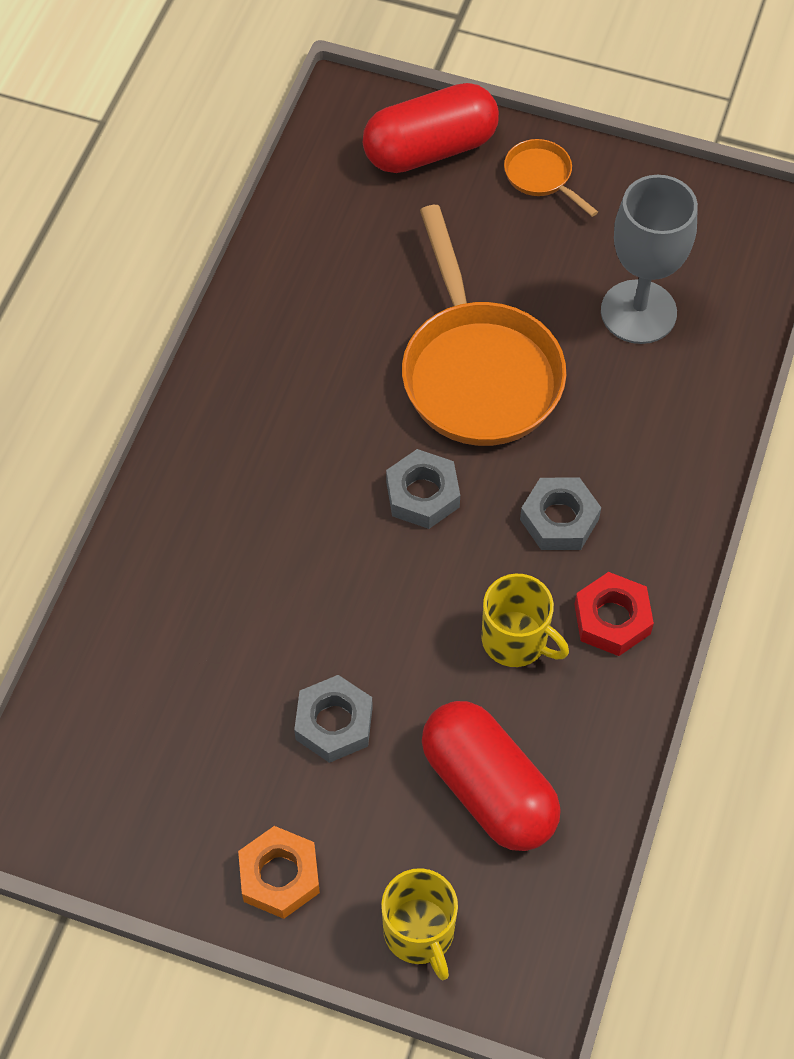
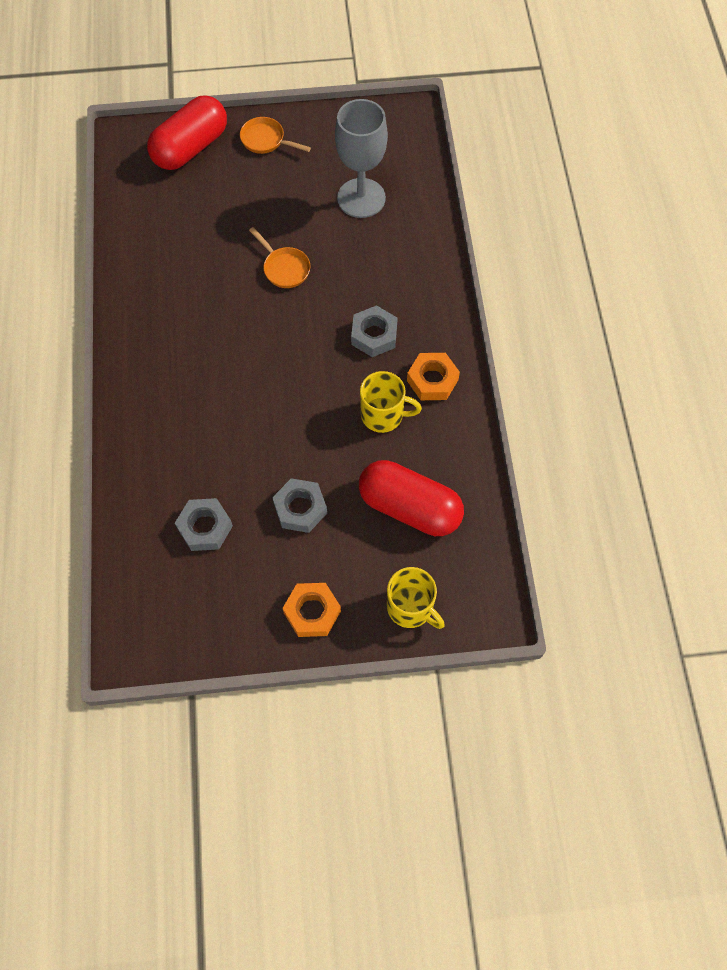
camera: 25 degrees left, 5 degrees up
grey nut [386,449,460,529] -> grey nut moved to [175,498,233,551]
orange pan [402,205,566,446] -> orange pan [249,227,311,288], size x0.45
red nut [574,572,654,656] -> orange nut [407,353,460,400]

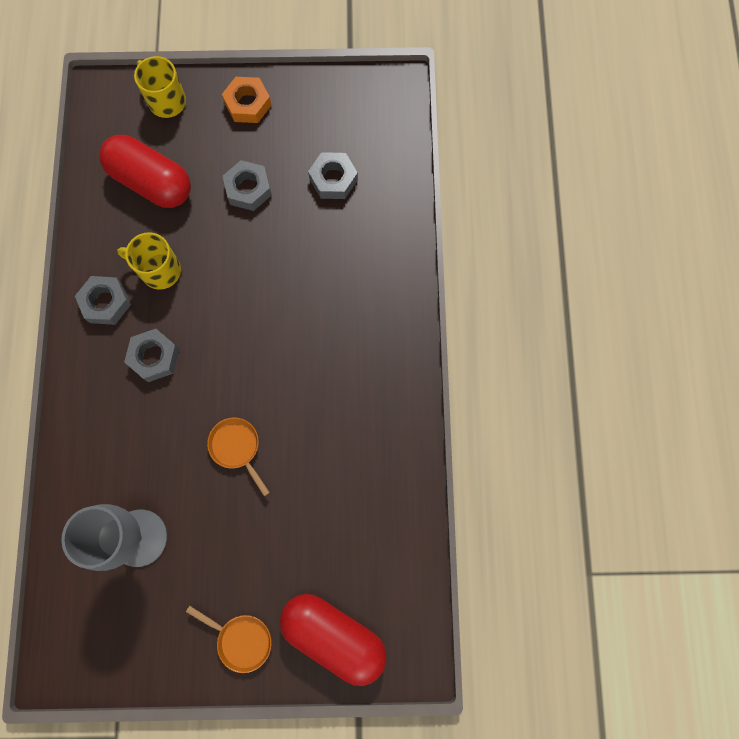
camera: 175 degrees left, 10 degrees up
red capsule [147,95,227,170] -> red capsule turned 75 degrees clockwise [280,594,387,686]
orange nut [407,353,460,400] -> grey nut [75,276,131,325]

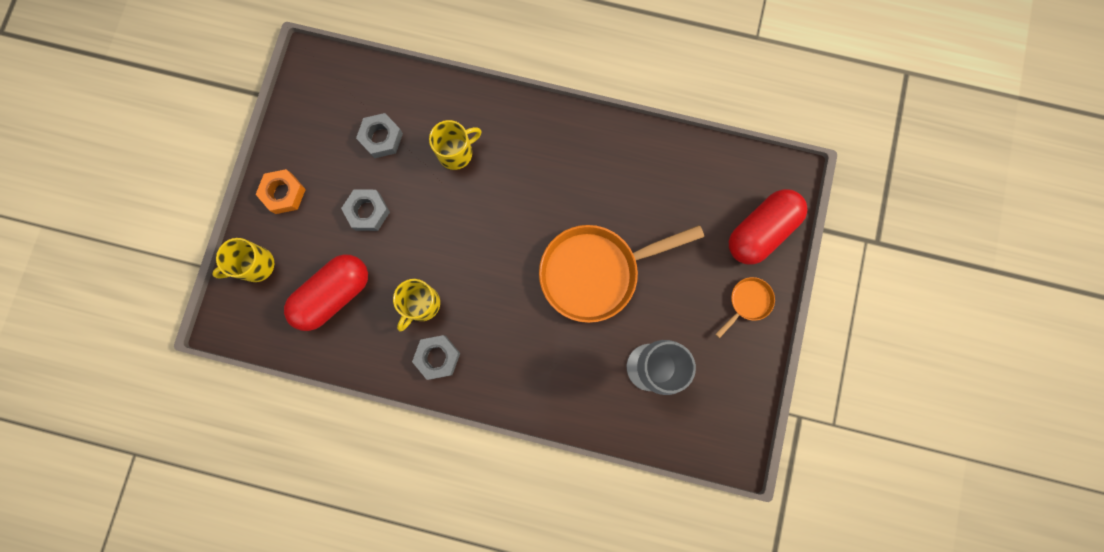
camera: 75 degrees left, 5 degrees up
grey nut [124,329,179,382] -> none
orange pan [207,418,270,496] -> orange pan [539,225,704,323], size x2.24
none -> yellow mug [429,120,481,170]

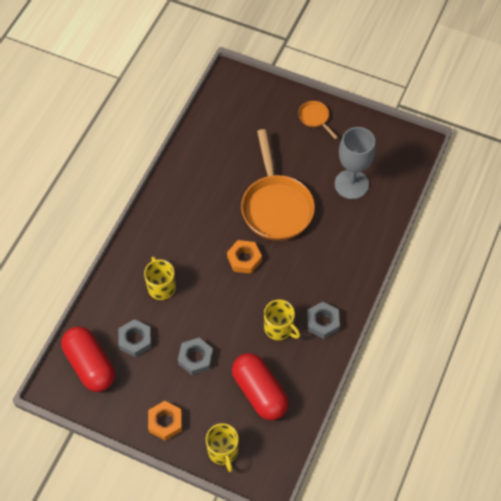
camera: 80 degrees left, 20 degrees down
red capsule [729,189,807,265] -> red capsule moved to [61,326,115,392]
none -> orange nut [227,240,262,274]

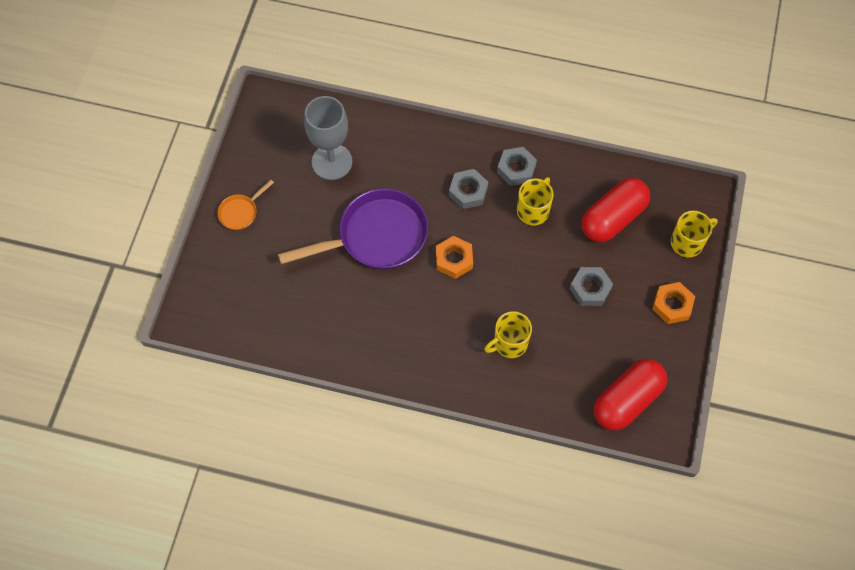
camera: 100 degrees left, 5 degrees up
grey nut [119,319,151,357] -> grey nut moved to [449,169,488,209]
orange pan [241,129,315,241] -> purple pan [278,188,428,270]

